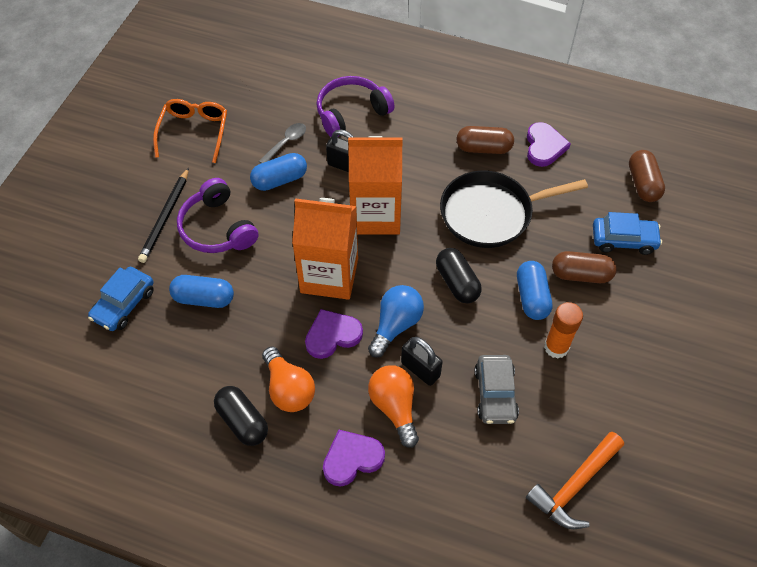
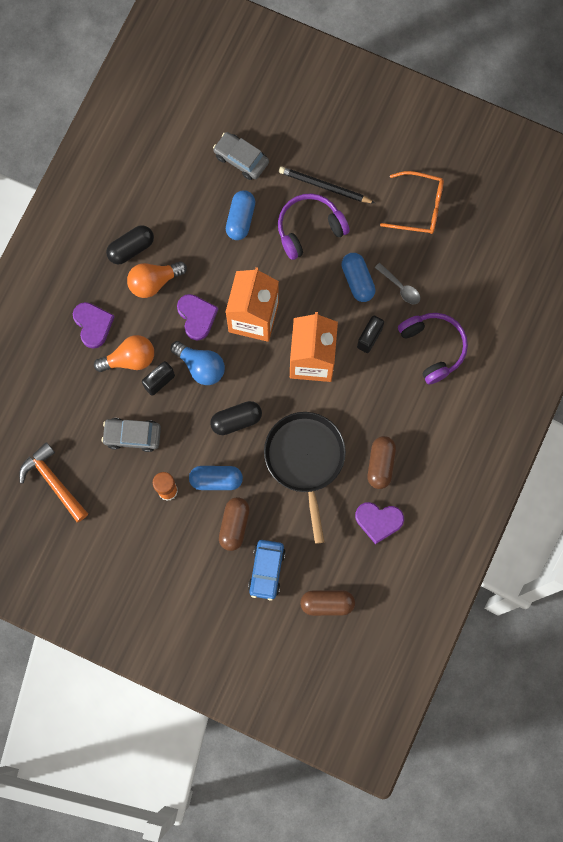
camera: 95 degrees right, 20 degrees up
blue car [88,267,154,331] -> grey car [213,132,269,180]

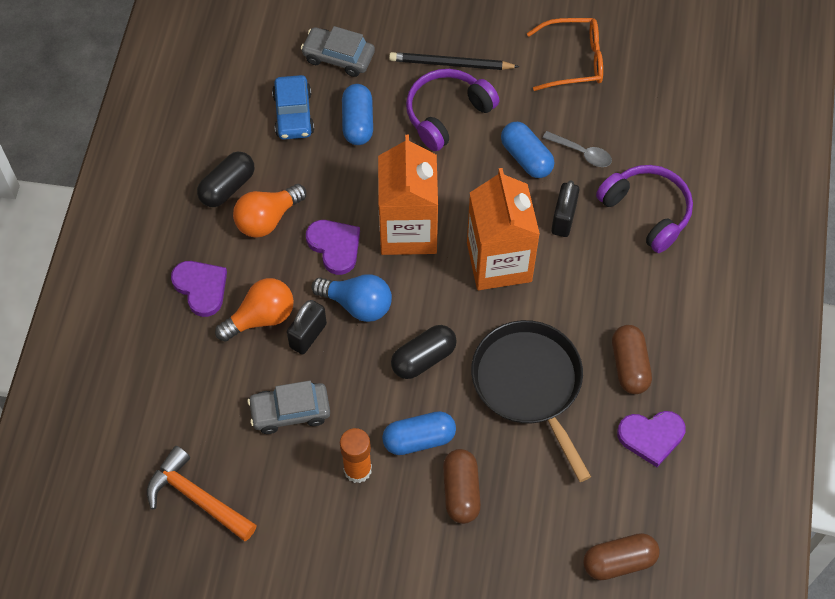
camera: 15 degrees left, 15 degrees down
blue car [248,540,286,601] -> blue car moved to [272,75,314,140]

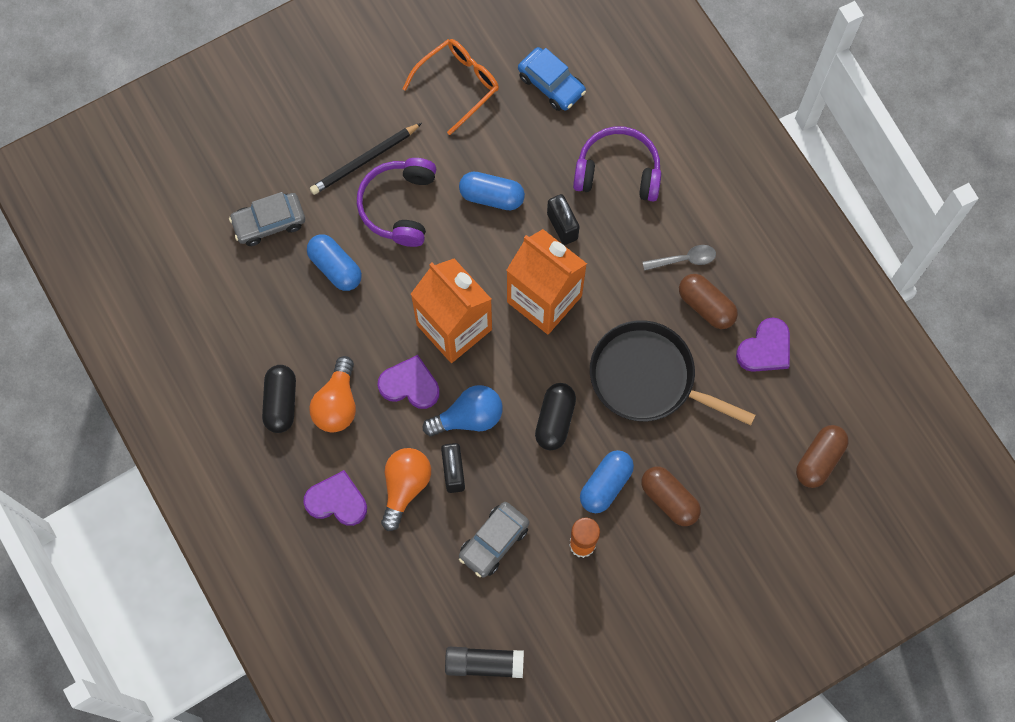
camera: 40 degrees left, 10 degrees up
orange hammer [147,446,257,541] -> black glue stick [445,647,524,678]
blue car [272,75,314,140] -> blue car moved to [518,47,586,111]
grey spoon [543,131,612,167] -> grey spoon moved to [643,245,716,271]

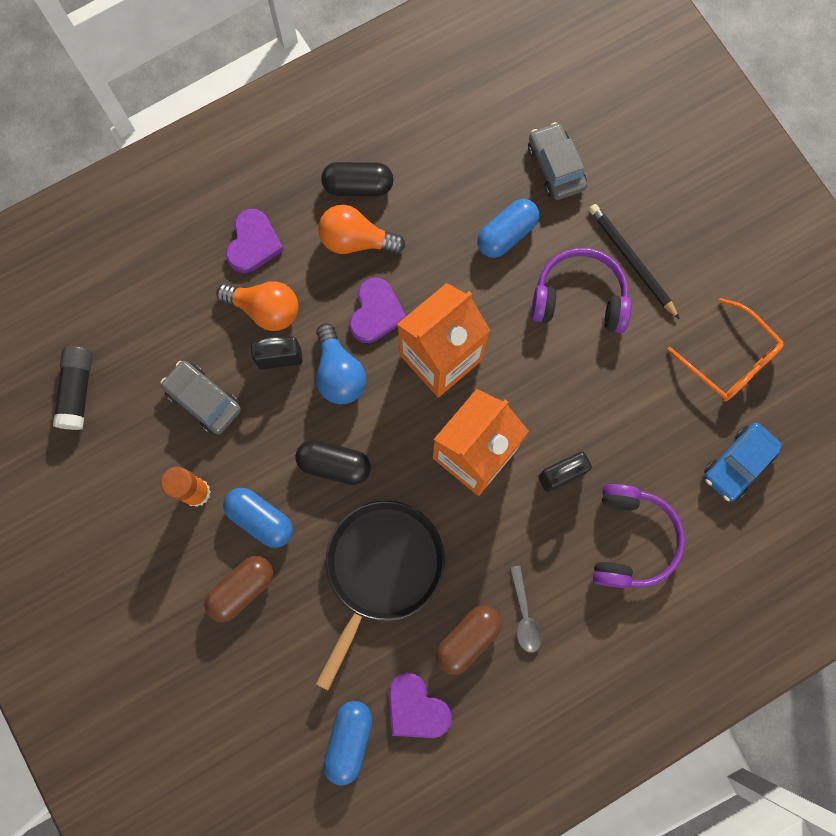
camera: 90 degrees right, 5 degrees up
blue capsule [459,172,525,210] -> blue capsule moved to [323,701,372,785]
brown capsule [796,425,849,488] -> none

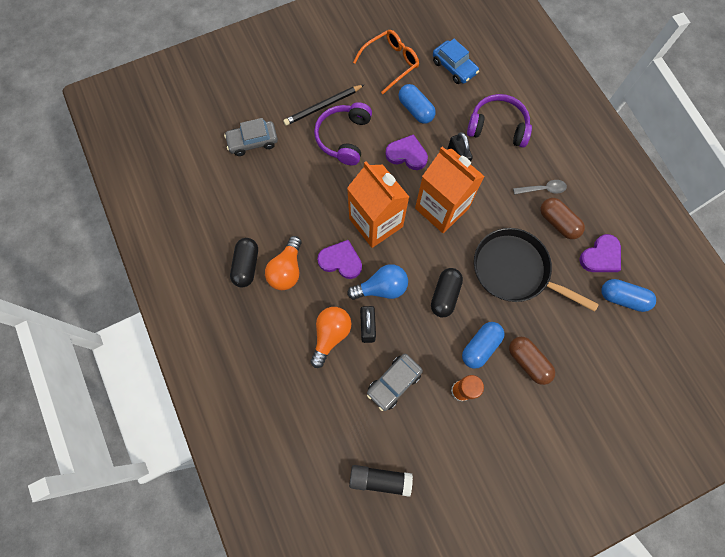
camera: 85 degrees left, 5 degrees down
purple heart [226,209,284,273] -> purple heart moved to [385,134,428,170]
blue capsule [477,199,539,258] -> blue capsule moved to [398,84,436,124]

